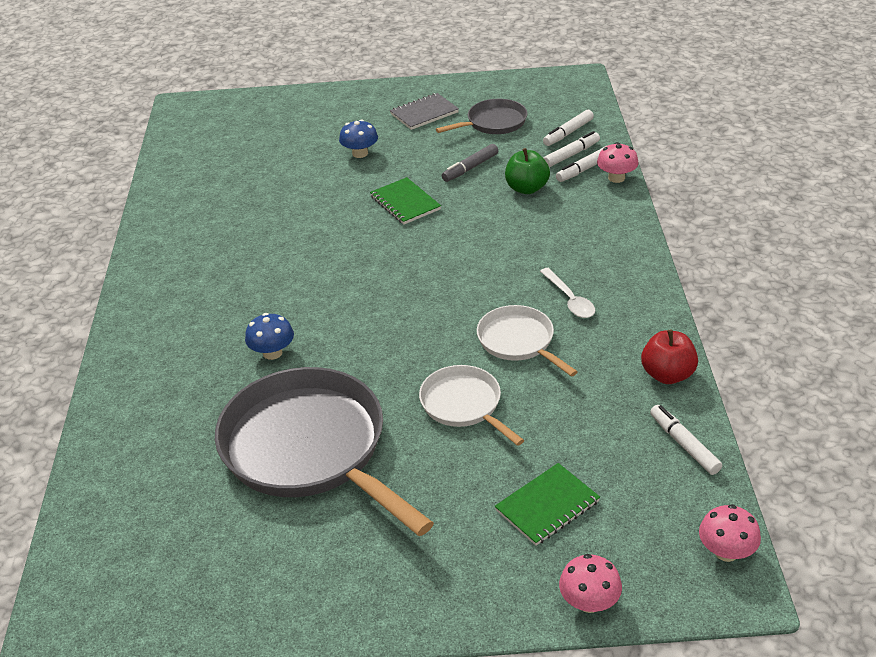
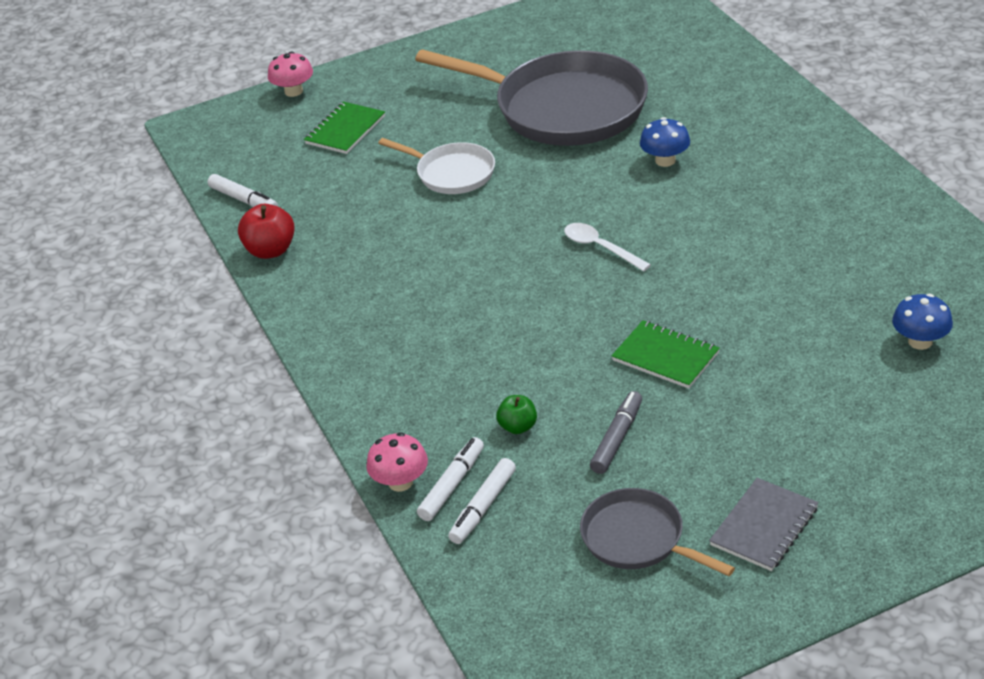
camera: 160 degrees right, 0 degrees up
blue mushroom [339,119,378,158] -> blue mushroom moved to [892,294,953,350]
grey pan [436,99,527,134] -> grey pan turned 90 degrees clockwise [580,488,735,576]
white pan [477,305,578,377] -> none
green apple [505,148,550,194] -> green apple [496,395,537,434], size x0.62
white spoon [540,268,595,318] -> white spoon moved to [564,223,651,271]
white marker [543,110,594,146] -> none
pink mushroom [699,504,761,562] -> none

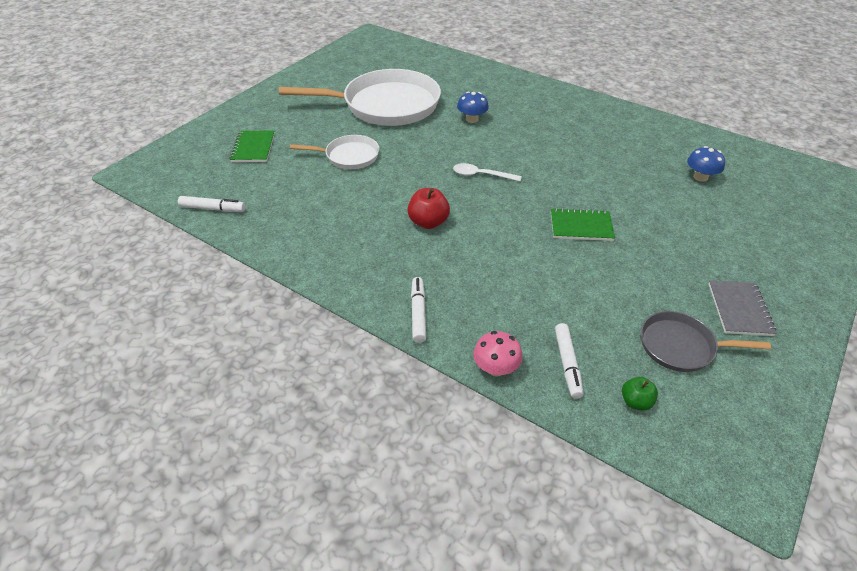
camera: 35 degrees left, 5 degrees up
red apple [238,204,295,259] -> red apple moved to [408,188,450,229]
pink mushroom [268,51,313,97] -> none
grey pan [415,49,648,146] -> white pan [279,69,441,126]
white marker [417,437,484,521] -> white marker moved to [411,277,426,343]
green apple [496,395,537,434] -> green apple moved to [622,377,658,411]
grey marker [590,391,642,474] -> none

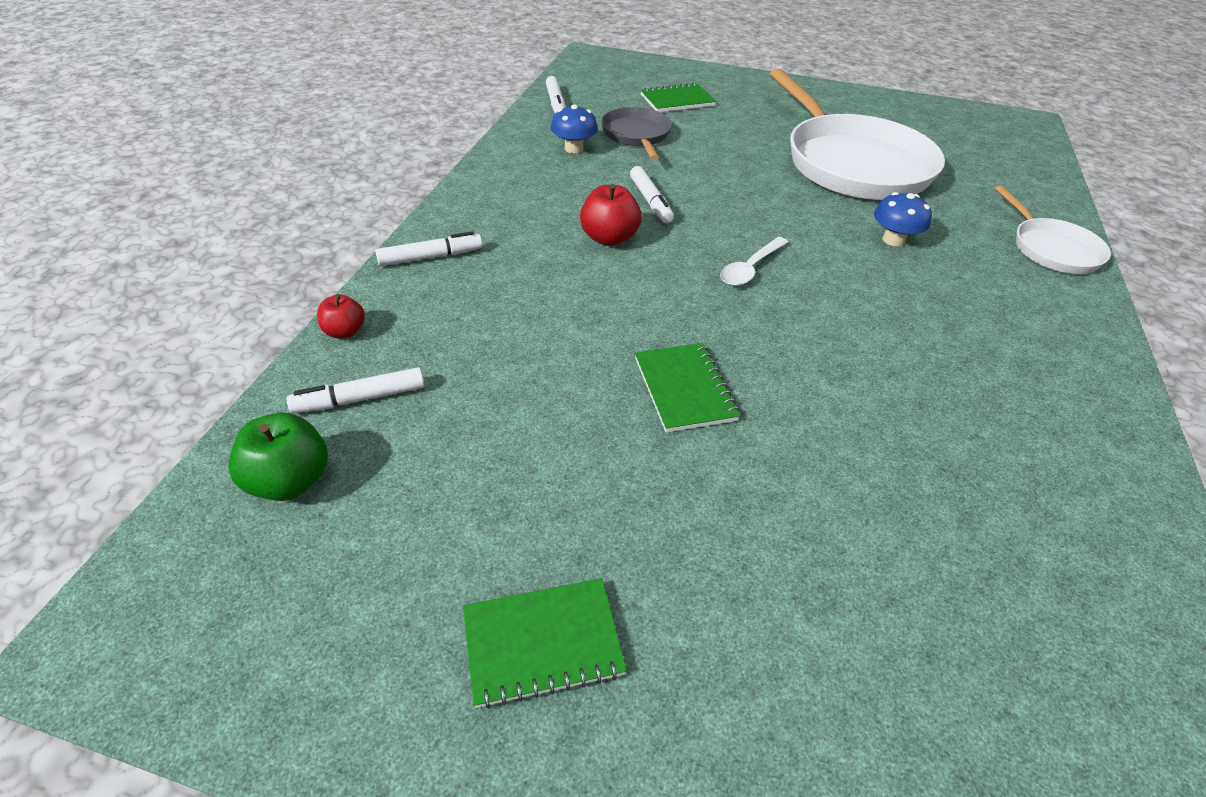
camera: 70 degrees right, 0 degrees up
white pan [290,135,379,169] -> white pan moved to [995,186,1111,274]
white spoon [453,163,522,182] -> white spoon turned 135 degrees counterclockwise [720,237,788,286]
pink mushroom [473,331,523,377] -> red apple [317,294,365,338]
green apple [622,377,658,411] -> green apple [228,413,328,501], size x1.60
grey pan [641,311,771,372] -> grey pan moved to [601,107,672,160]
blue mushroom [687,146,725,182] -> blue mushroom moved to [551,104,598,153]
grey notebook [709,280,777,336] -> green notebook [463,578,627,709]
none -> white marker [630,166,674,223]

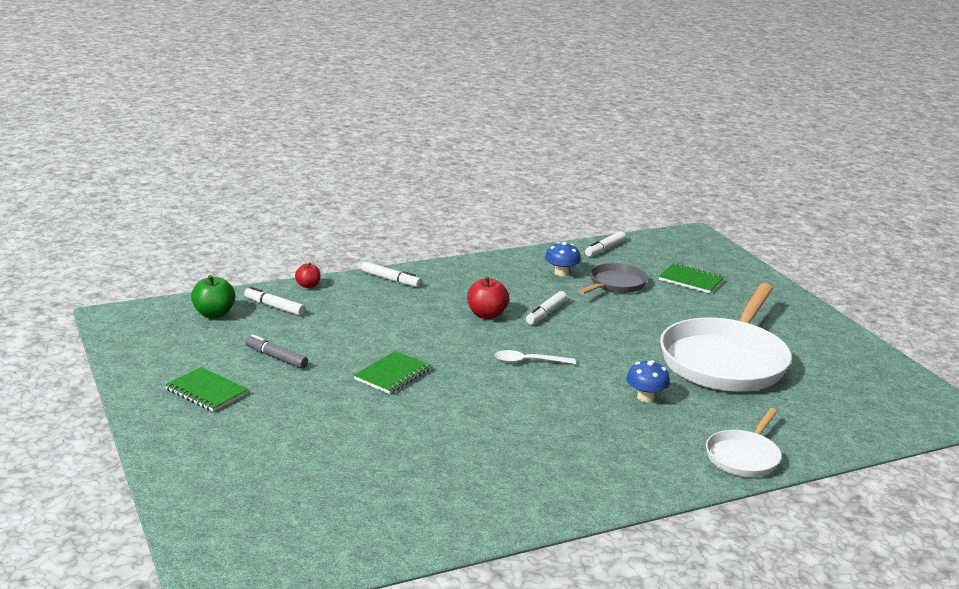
camera: 50 degrees right, 20 degrees down
none -> grey marker [245,334,308,369]

